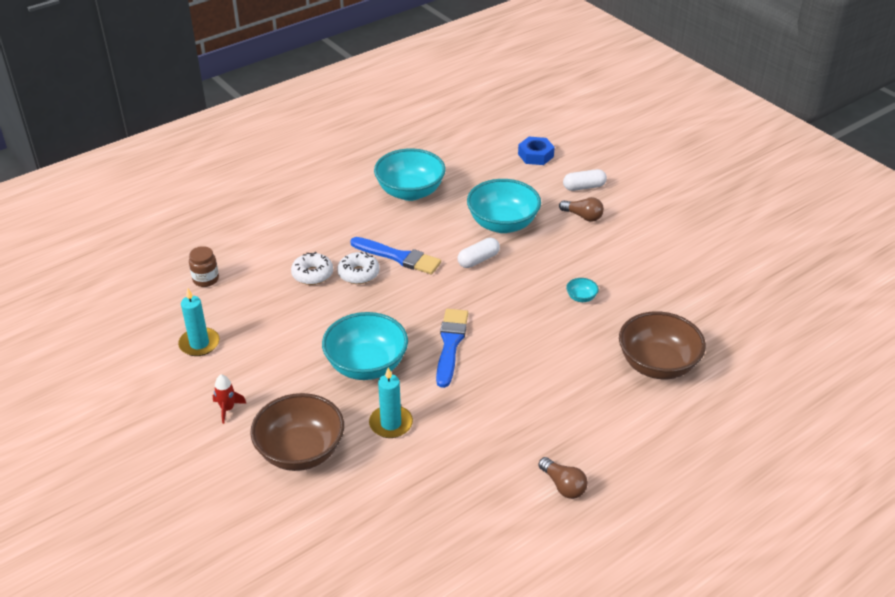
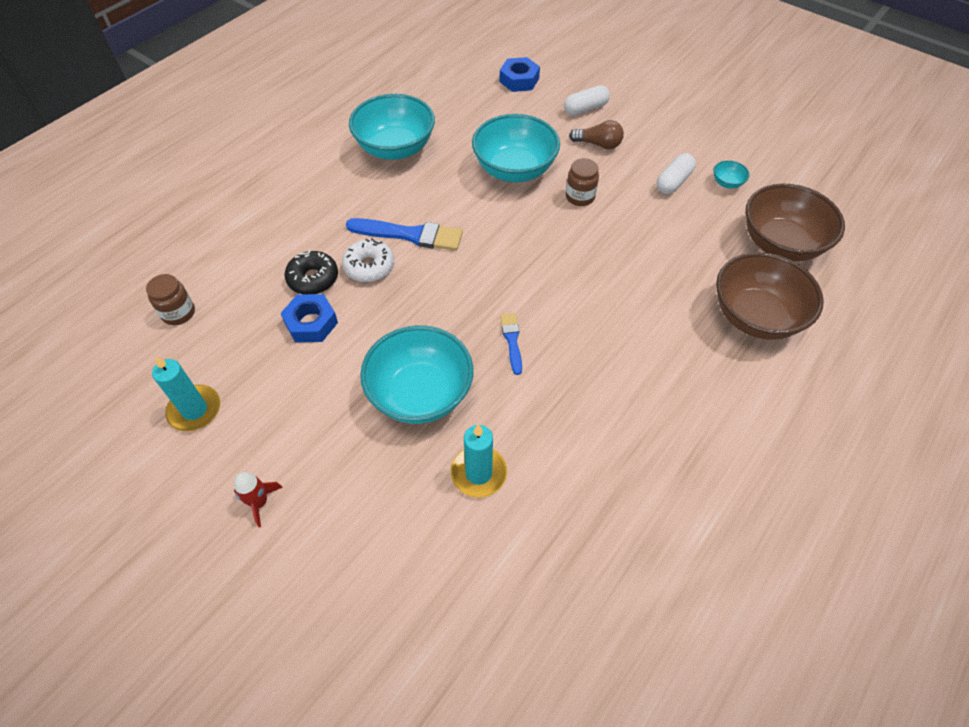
camera: 15 degrees left, 15 degrees up
brown bowl [250,393,344,471] -> brown bowl moved to [746,184,845,261]
white donut [291,252,333,285] -> black donut [285,250,338,294]
blue brush [436,309,468,388] -> blue brush [500,313,522,375], size x0.55
white capsule [457,238,500,268] -> white capsule moved to [656,153,696,194]
brown light bulb [538,457,588,499] -> none
turquoise bowl [566,278,599,302] -> turquoise bowl moved to [713,160,750,189]
none -> blue nut [281,294,338,343]
none -> brown jar [566,158,599,206]

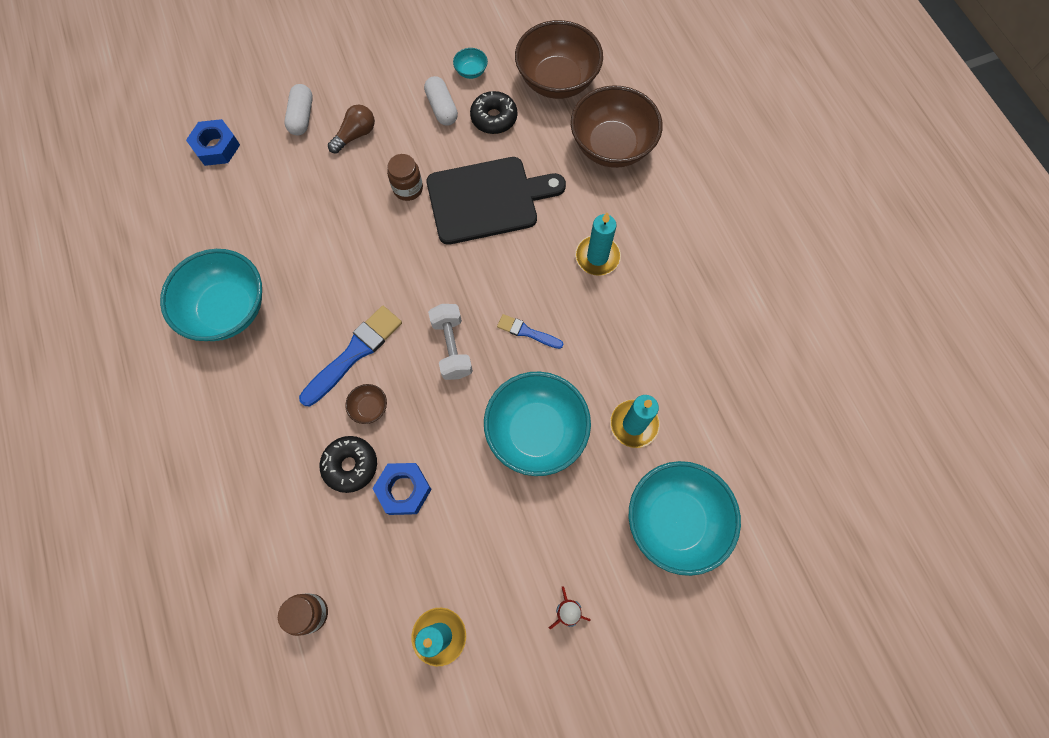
camera: 60 degrees left, 15 degrees up
white donut [342,239,394,282] -> brown bowl [345,384,387,424]
turquoise bowl [472,114,560,182] -> turquoise bowl moved to [629,461,741,576]
none -> black cutting board [426,157,566,245]
none -> white dumbbell [428,304,473,380]
none -> black donut [470,91,517,134]
none -> turquoise candle [575,212,621,276]

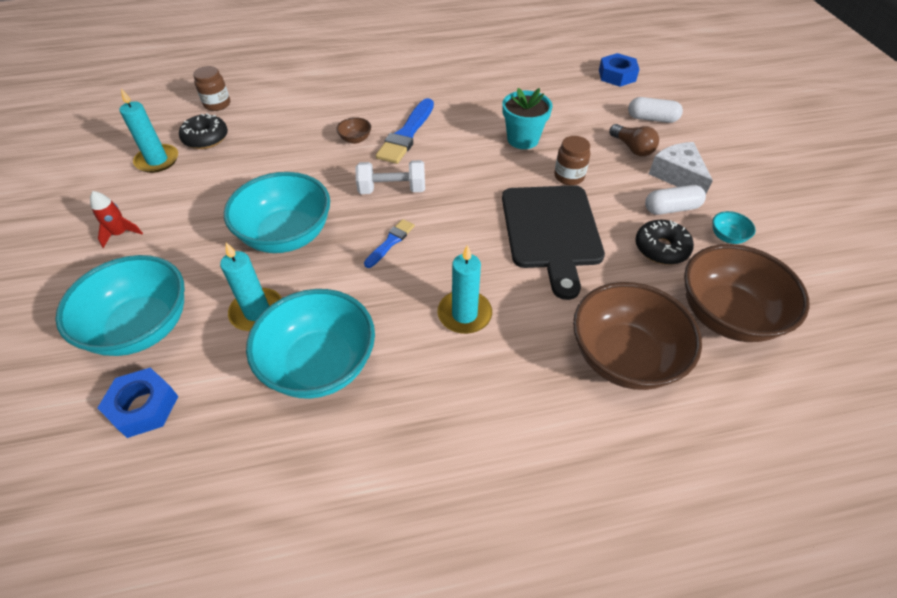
camera: 100 degrees right, 20 degrees down
turquoise bowl [160,249,262,341] -> turquoise bowl moved to [246,289,375,399]
blue brush [299,306,402,406] -> blue brush turned 60 degrees clockwise [376,98,434,164]
black donut [320,436,377,493] -> black donut moved to [179,113,228,149]
blue nut [372,463,432,515] -> blue nut moved to [98,368,178,438]
none -> turquoise flower pot [503,88,553,149]
none -> white cheese [649,142,713,194]

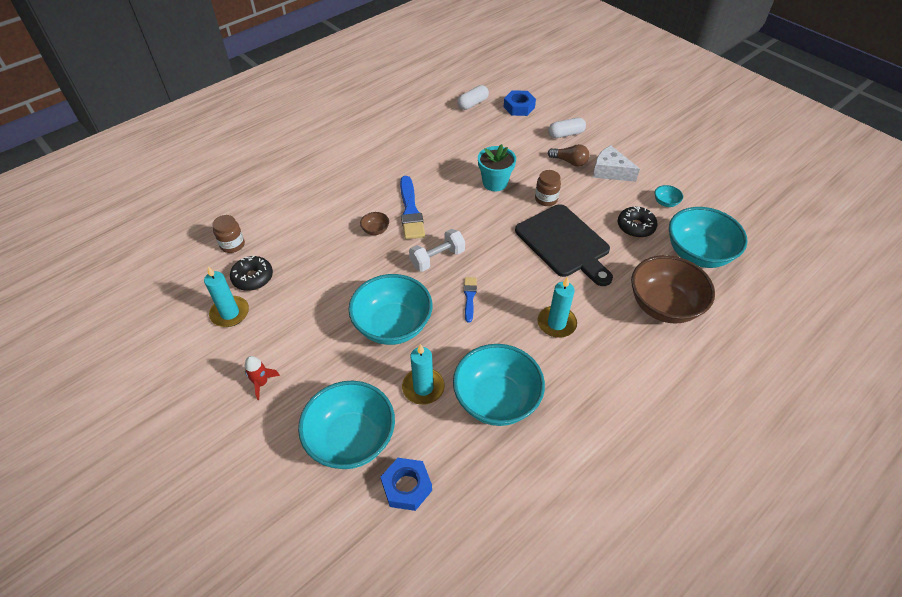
camera: 30 degrees left, 0 degrees up
white capsule [645,185,706,215] -> white capsule moved to [457,85,489,110]
brown bowl [684,244,810,342] -> turquoise bowl [669,207,747,268]

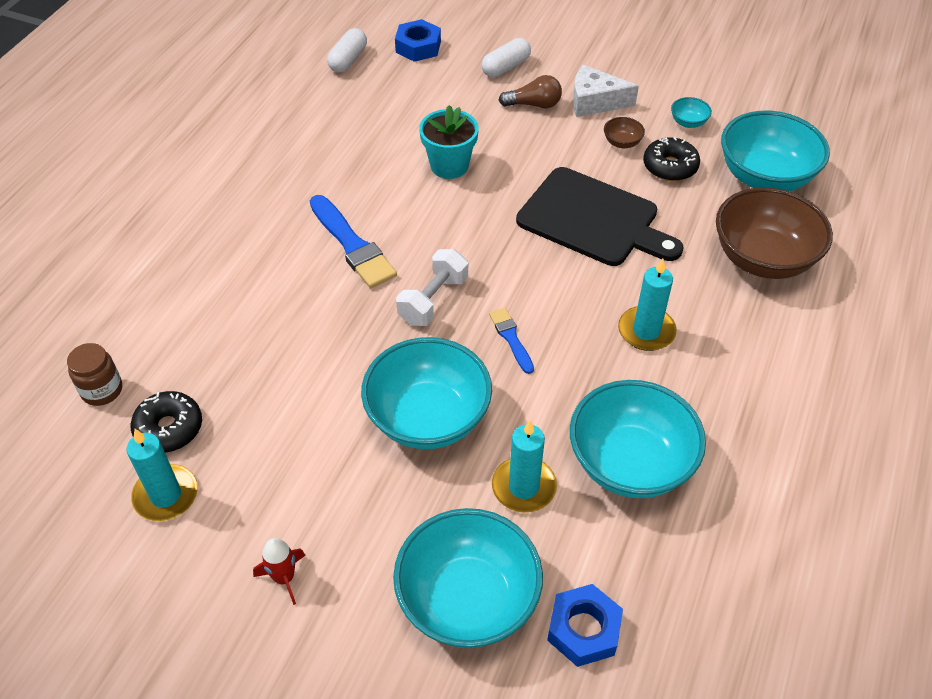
camera: 25 degrees left, 0 degrees up
brown bowl [360,212,389,235] -> brown bowl moved to [604,117,645,148]
brown jar [535,170,561,206] -> none

